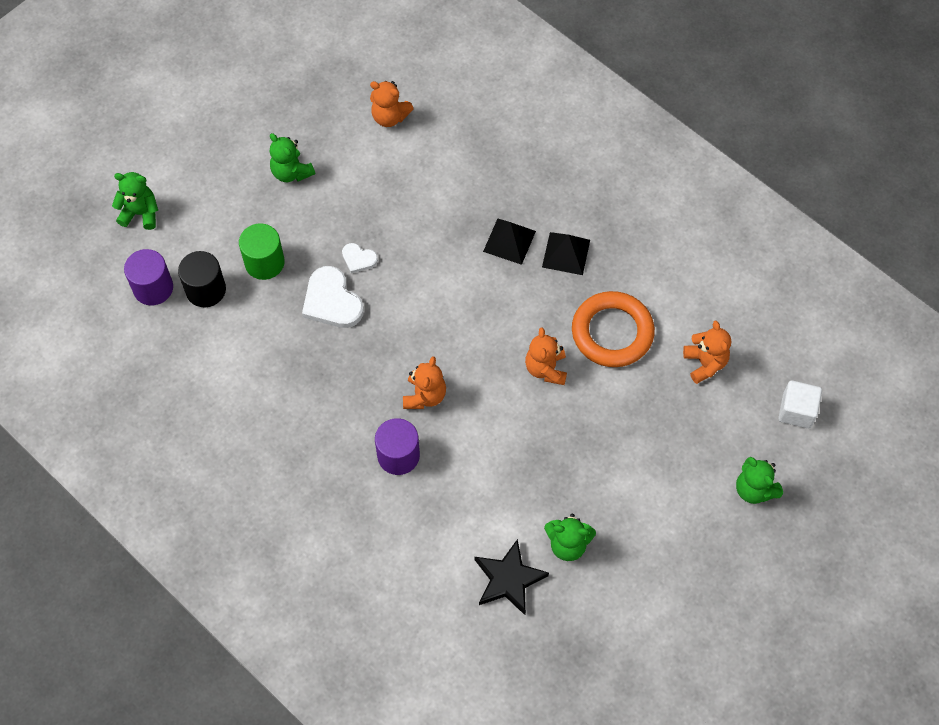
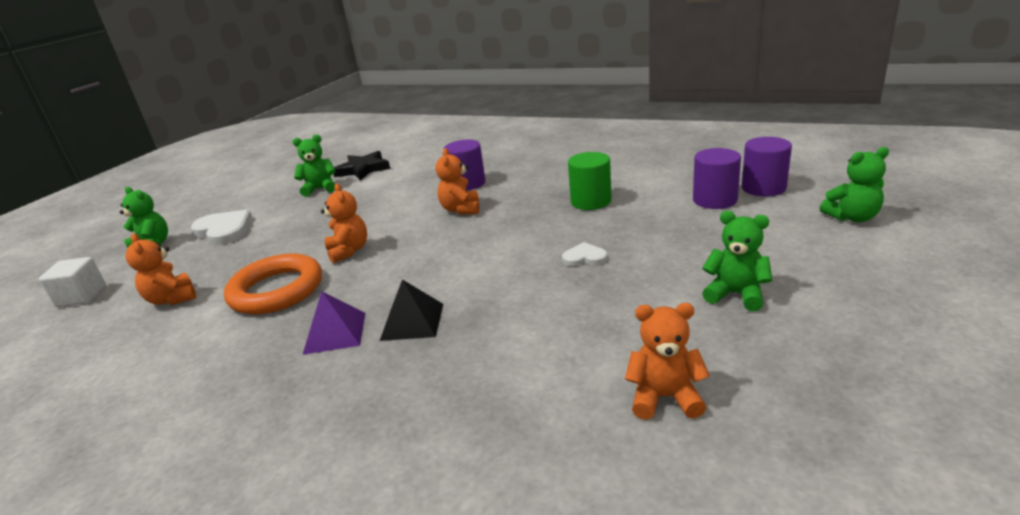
camera: 165 degrees right, 35 degrees down
black cylinder [178,251,226,307] -> purple cylinder [693,148,741,209]
green cylinder [239,223,285,280] -> green cylinder moved to [568,152,612,210]
white heart [302,266,364,328] -> white heart moved to [191,210,253,245]
black pyramid [542,232,590,275] -> purple pyramid [303,291,365,355]

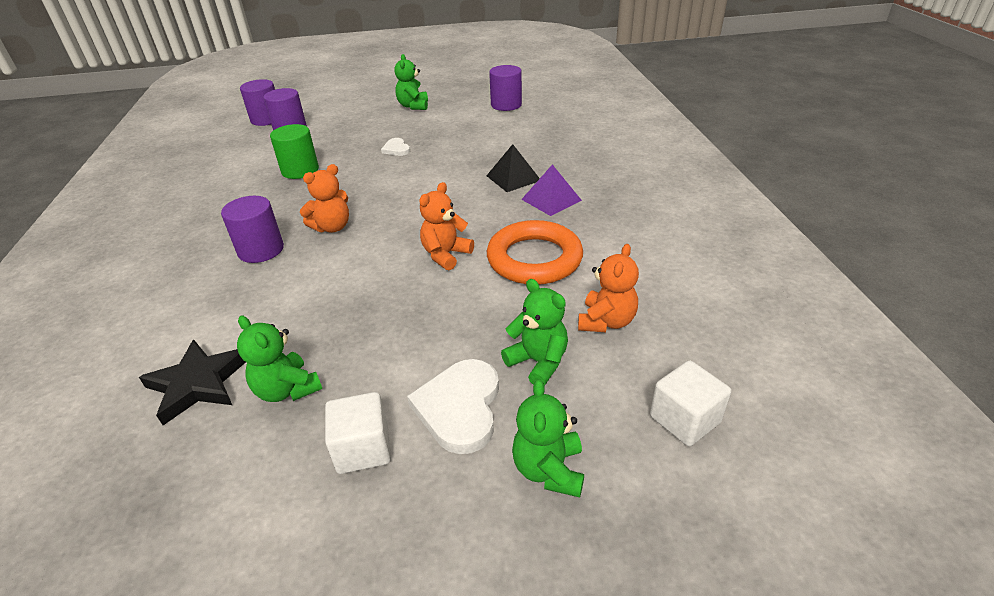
camera: 125 degrees left, 10 degrees up
orange teddy bear [625,303,710,420] -> purple cylinder [489,65,522,111]
green teddy bear [820,147,889,222] -> green teddy bear moved to [501,279,568,386]
none -> white cube [325,392,391,474]

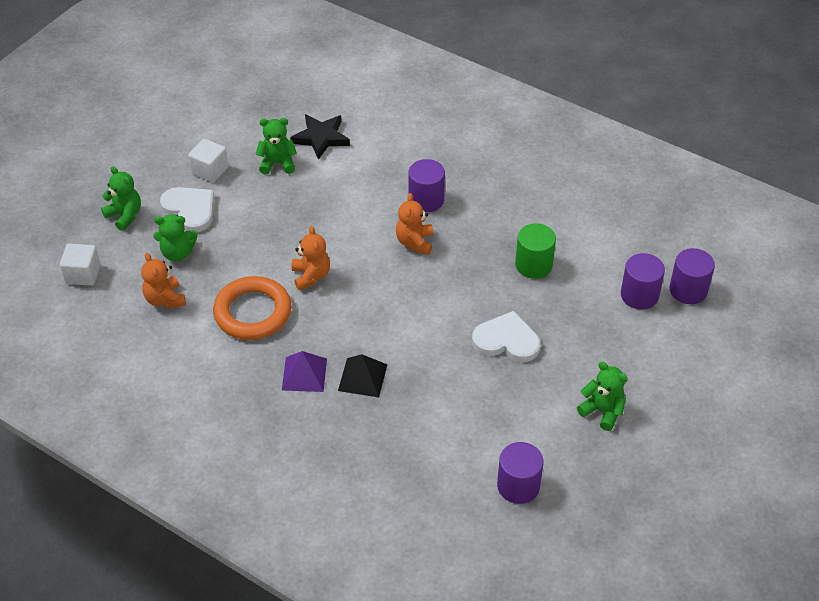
camera: 130 degrees right, 10 degrees up
white heart [381,138,410,156] -> white heart [472,311,540,362], size x1.86

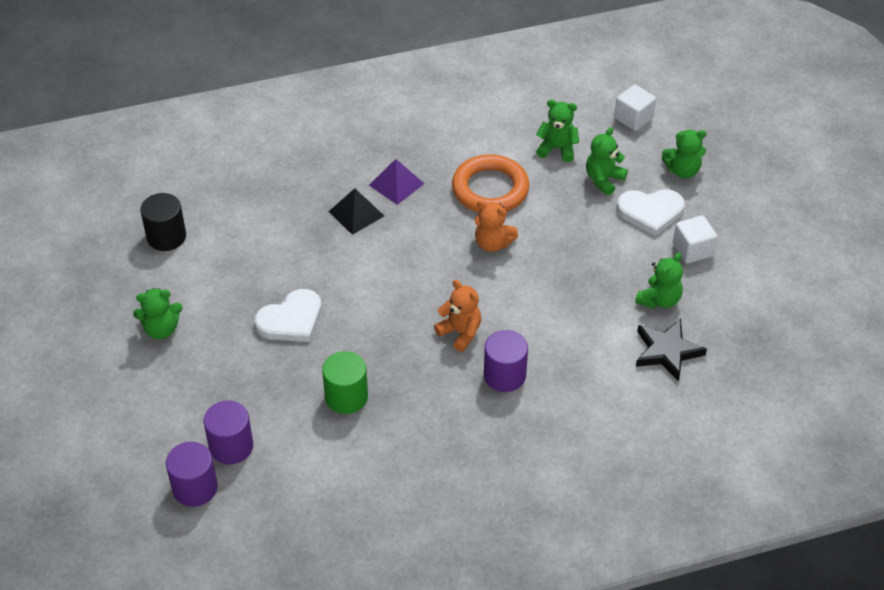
camera: 130 degrees right, 0 degrees up
orange teddy bear [141,253,186,308] -> green teddy bear [536,100,579,162]
purple cylinder [497,442,544,504] -> black cylinder [140,193,186,251]

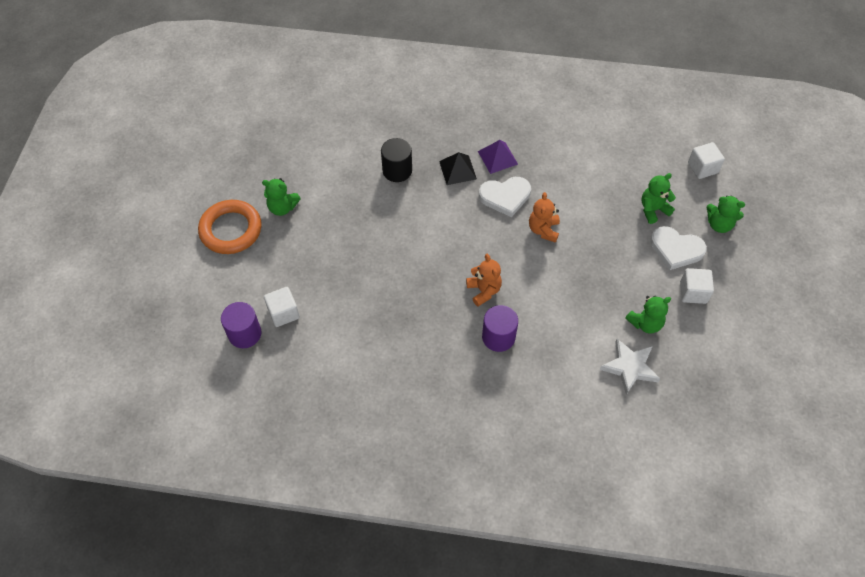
camera: 25 degrees right, 10 degrees up
black cylinder [140,193,186,251] -> black cylinder moved to [381,138,412,182]
purple cylinder [204,400,253,464] -> white cube [264,287,300,327]
white heart [254,289,322,342] -> white heart moved to [479,177,531,217]
green cylinder [322,351,368,414] -> none
orange ring [452,154,529,213] -> orange ring moved to [198,200,262,254]
orange teddy bear [475,200,518,252] -> orange teddy bear turned 45 degrees clockwise [529,192,560,243]
green teddy bear [536,100,579,162] -> none
black star [636,319,707,382] -> white star [600,339,660,395]

